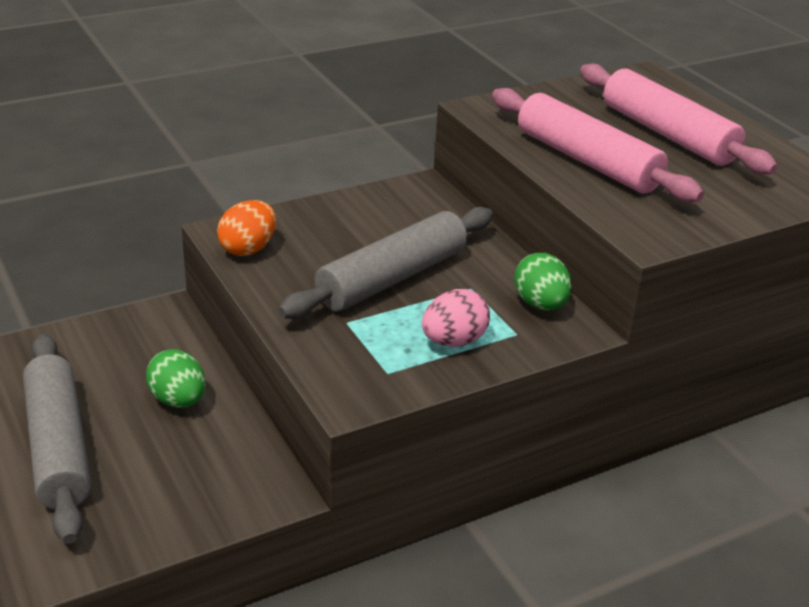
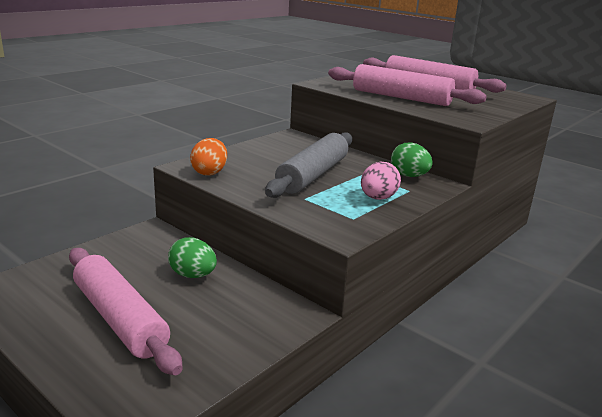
camera: 20 degrees left, 10 degrees down
grey rolling pin [23,334,91,544] -> pink rolling pin [69,248,183,375]

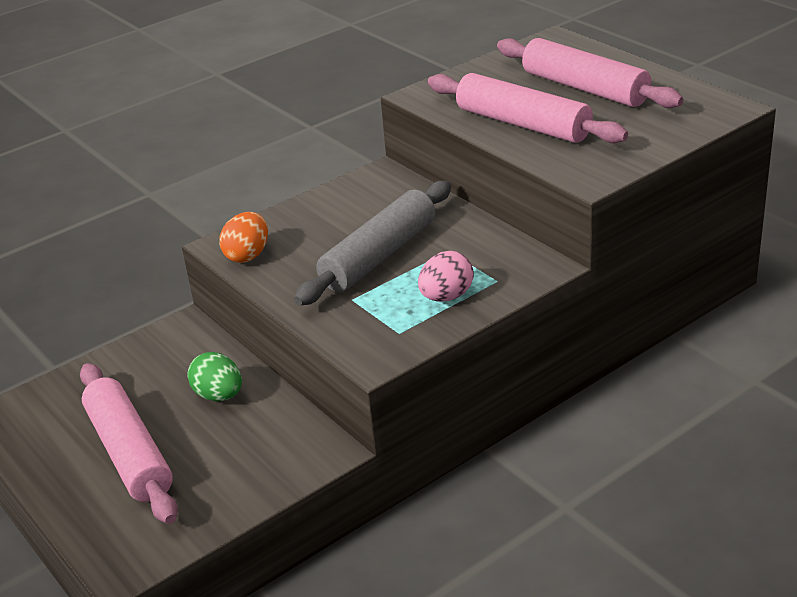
camera: 15 degrees right, 10 degrees up
green egg [391,143,433,177] -> none

